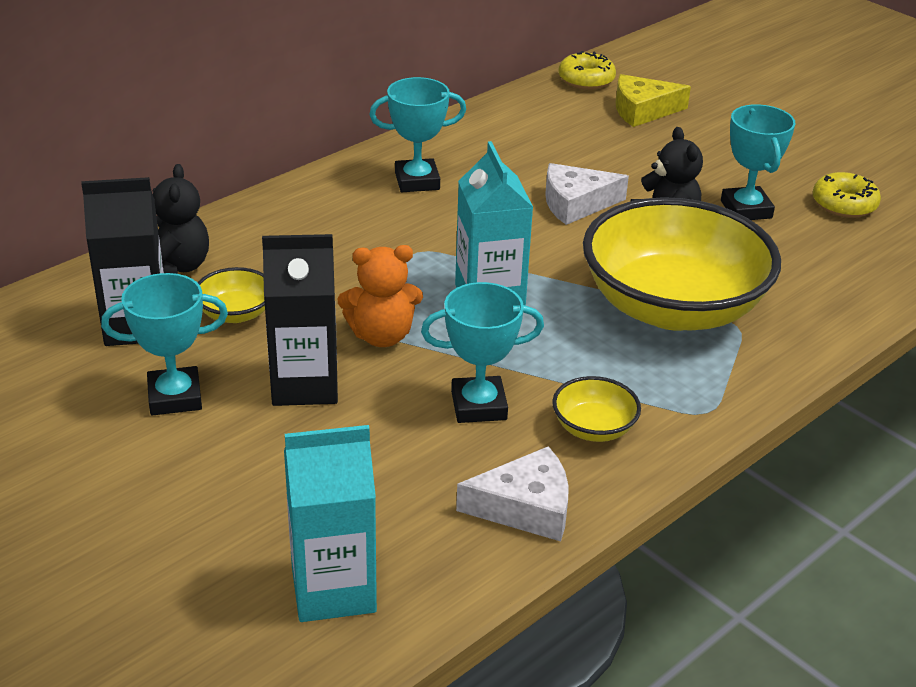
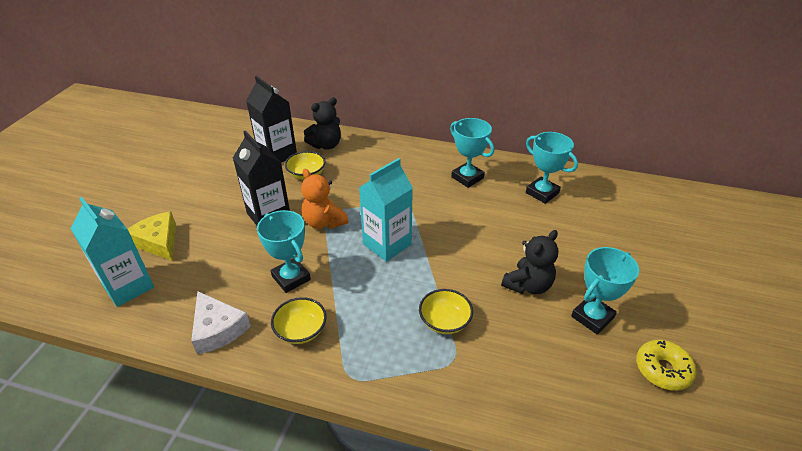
camera: 60 degrees right, 5 degrees up
turquoise trophy [101,273,228,416] -> turquoise trophy moved to [526,132,578,204]
white cheese [545,163,629,225] -> none
yellow donut [558,51,616,90] -> none
yellow bowl [583,197,781,331] -> yellow bowl [419,289,473,334], size x0.41
yellow cheese [615,74,691,127] -> yellow cheese moved to [128,211,176,261]

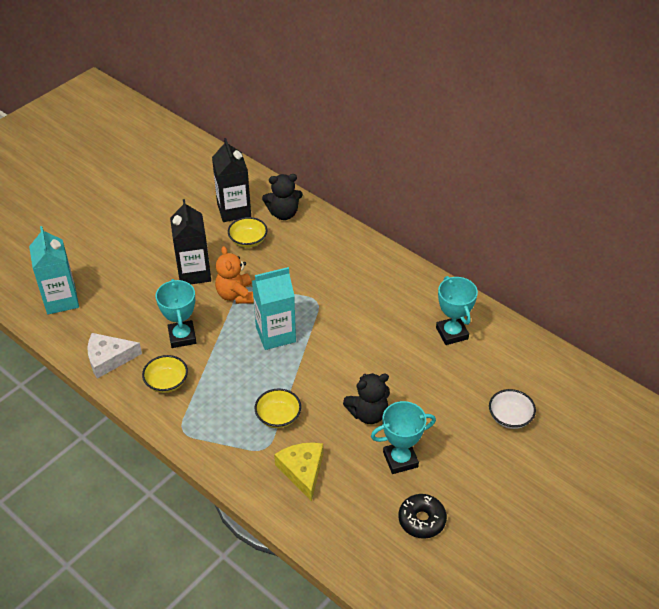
camera: 25 degrees right, 5 degrees up
yellow cheese [128,211,176,261] -> yellow cheese moved to [274,442,323,501]
white cheese [191,291,251,354] -> white cheese turned 90 degrees clockwise [87,333,142,379]
turquoise trophy [450,118,494,188] -> none
yellow donut [636,340,696,391] -> black donut [398,494,447,539]
none -> white bowl [489,389,536,429]

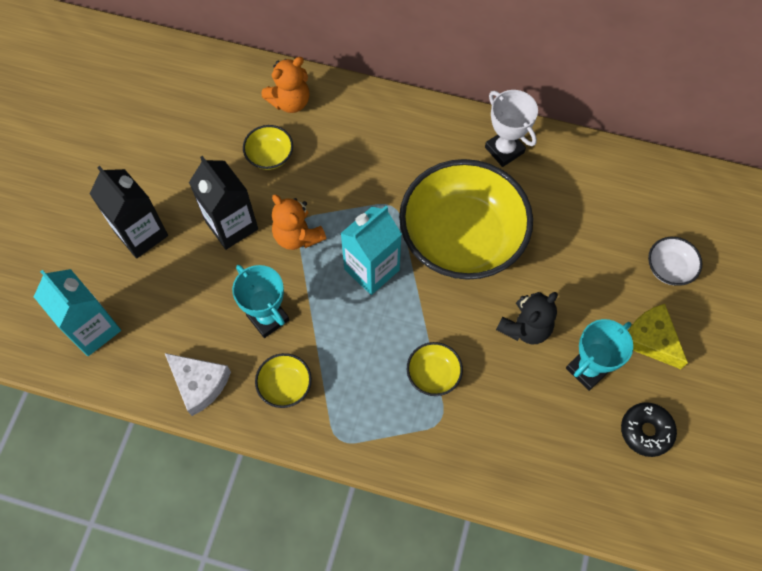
camera: 25 degrees left, 20 degrees up
white cheese [87,333,142,379] -> white cheese turned 105 degrees counterclockwise [165,353,231,416]
black carton [212,138,251,222] -> black carton moved to [89,166,168,259]
black teddy bear [262,174,303,220] -> orange teddy bear [262,57,309,113]
yellow cheese [274,442,323,501] -> yellow cheese moved to [628,304,688,369]
turquoise trophy [436,276,478,345] -> none
none -> yellow bowl [399,159,533,280]
none -> white trophy [485,90,538,167]

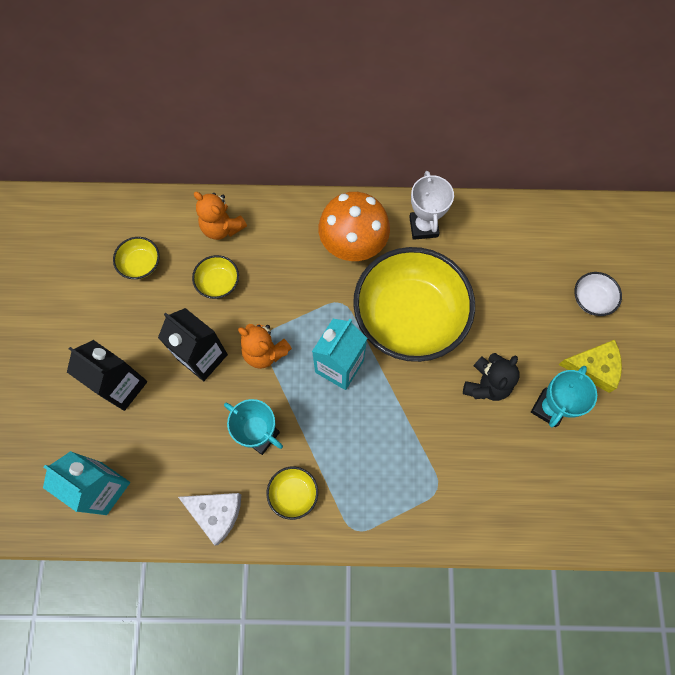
camera: 15 degrees left, 5 degrees up
orange teddy bear [262,57,309,113] -> orange teddy bear turned 90 degrees clockwise [194,192,247,240]
yellow bowl [407,342,463,396] -> yellow bowl moved to [113,237,160,279]
white trophy [485,90,538,167] -> white trophy turned 45 degrees clockwise [409,171,454,240]
black donut [621,402,677,457] -> none
yellow cheese [628,304,688,369] -> yellow cheese turned 150 degrees clockwise [558,340,622,393]
none -> orange mushroom [318,192,390,261]

